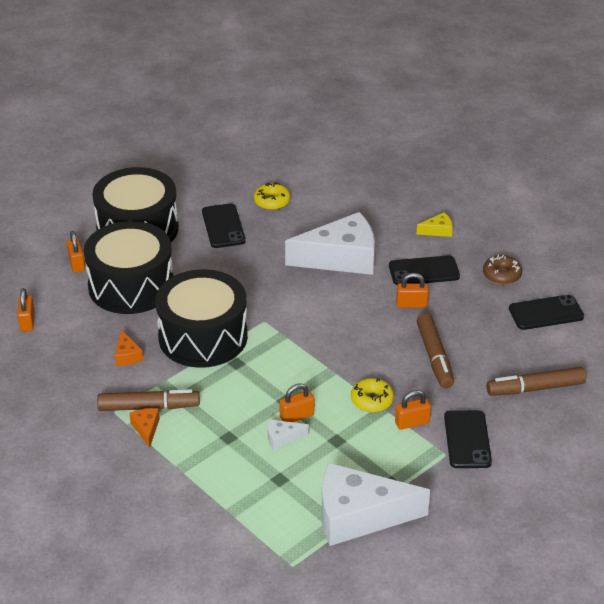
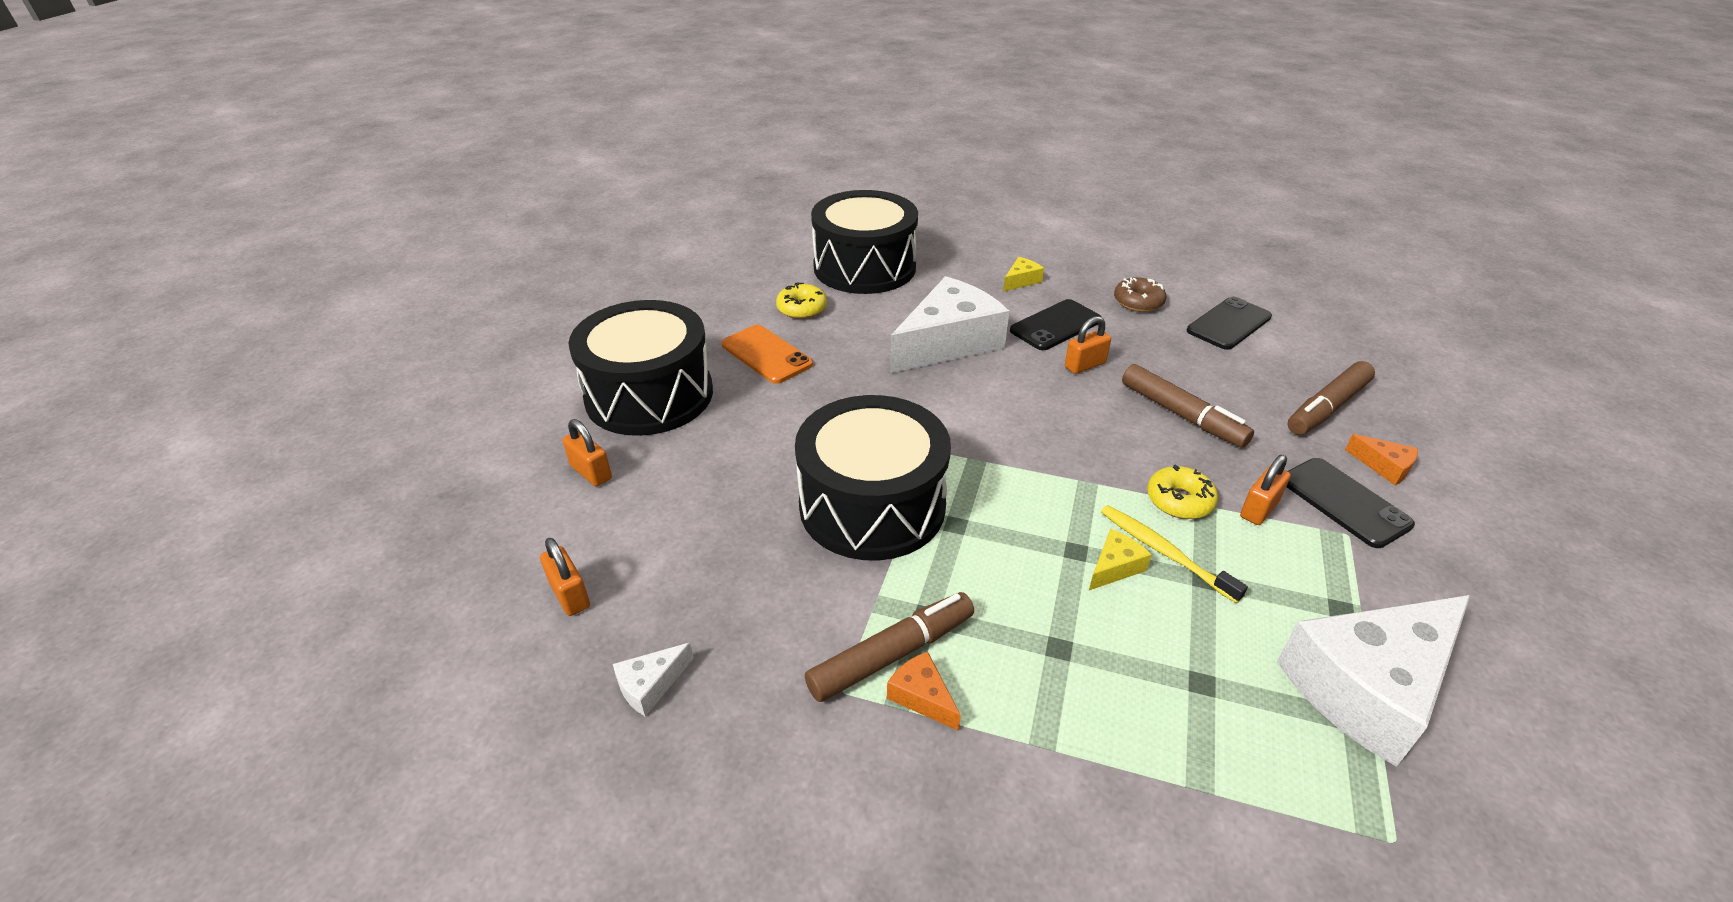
camera: 30 degrees left, 0 degrees up
black drum [84,221,173,314] -> black drum moved to [811,190,918,294]
orange cheese [115,330,143,366] -> orange cheese moved to [1345,434,1418,485]
black phone [202,204,246,248] -> orange phone [722,325,813,384]
white cheese [268,419,309,450] -> white cheese moved to [613,643,694,717]
orange padlock [279,383,314,422] -> yellow cheese [1089,529,1152,590]
none -> yellow toothbrush [1101,505,1248,603]

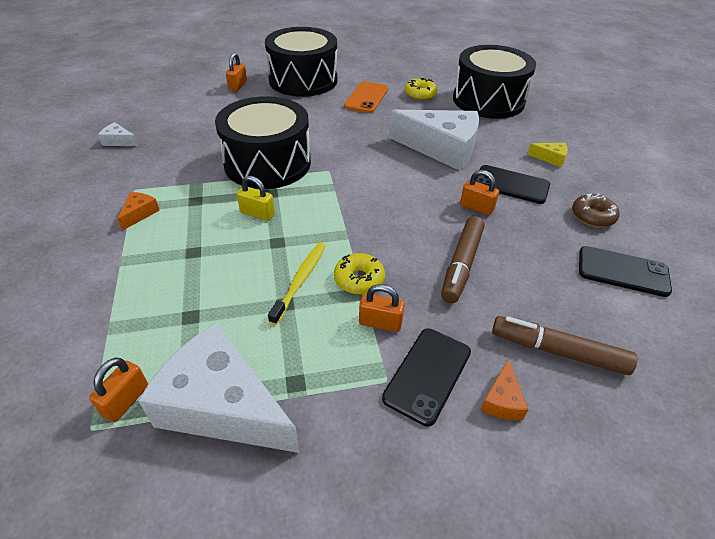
camera: 60 degrees right, 5 degrees up
orange padlock [540,538,590,616] -> orange padlock moved to [89,358,148,422]
brown marker [805,592,974,702] -> none
yellow cheese [1089,529,1152,590] -> none
none -> yellow padlock [237,176,275,221]

